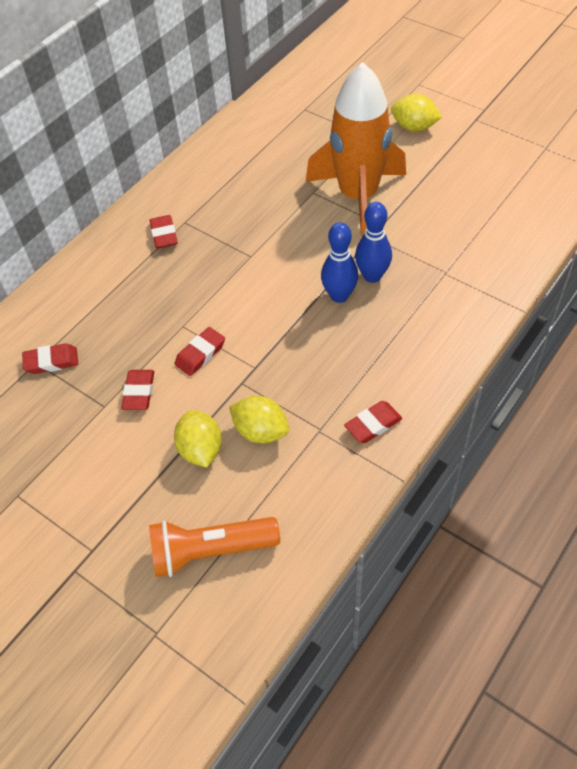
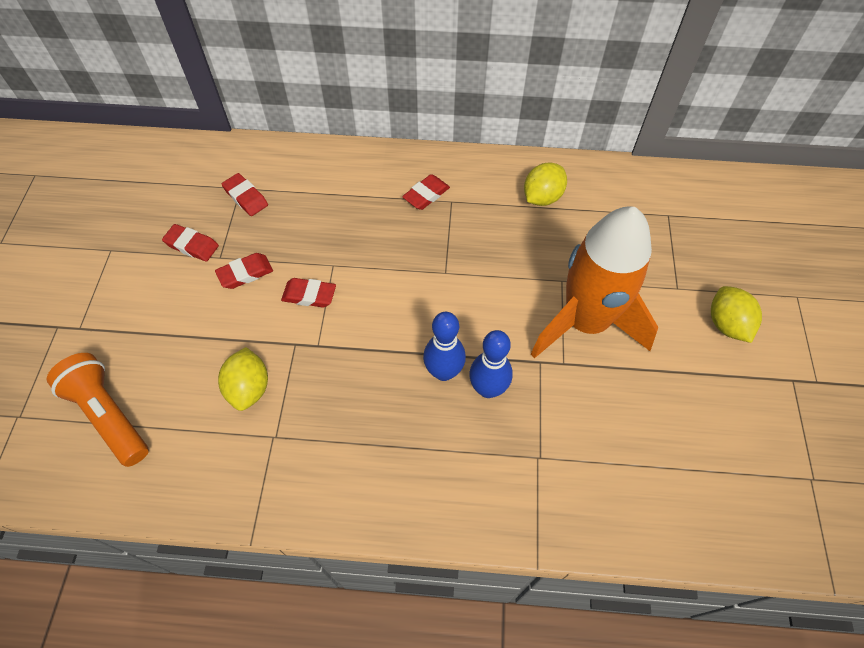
camera: 55 degrees right, 5 degrees up
yellow lemon [174,410,222,468] -> yellow lemon moved to [524,162,567,206]
red eraser [344,401,402,443] -> red eraser moved to [162,224,219,262]

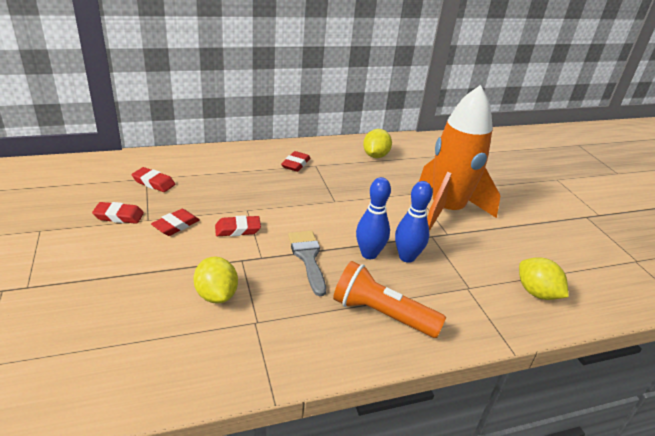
camera: 25 degrees left, 25 degrees down
orange flashlight [47,353,149,467] -> orange flashlight moved to [333,261,446,338]
yellow lemon [711,286,762,343] -> yellow lemon moved to [519,257,569,300]
none -> grey brush [288,231,326,296]

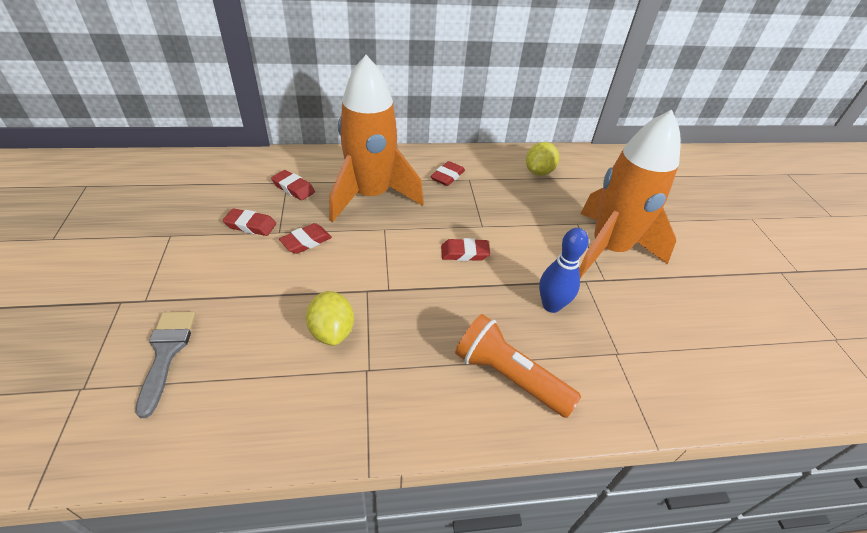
camera: 10 degrees right, 10 degrees up
red eraser [215,215,261,236] -> red eraser moved to [441,238,490,261]
grey brush [288,231,326,296] -> grey brush moved to [135,312,196,418]
blue bowling pin [356,177,391,259] -> none
yellow lemon [519,257,569,300] -> none
none -> orange rocket [329,55,424,222]

